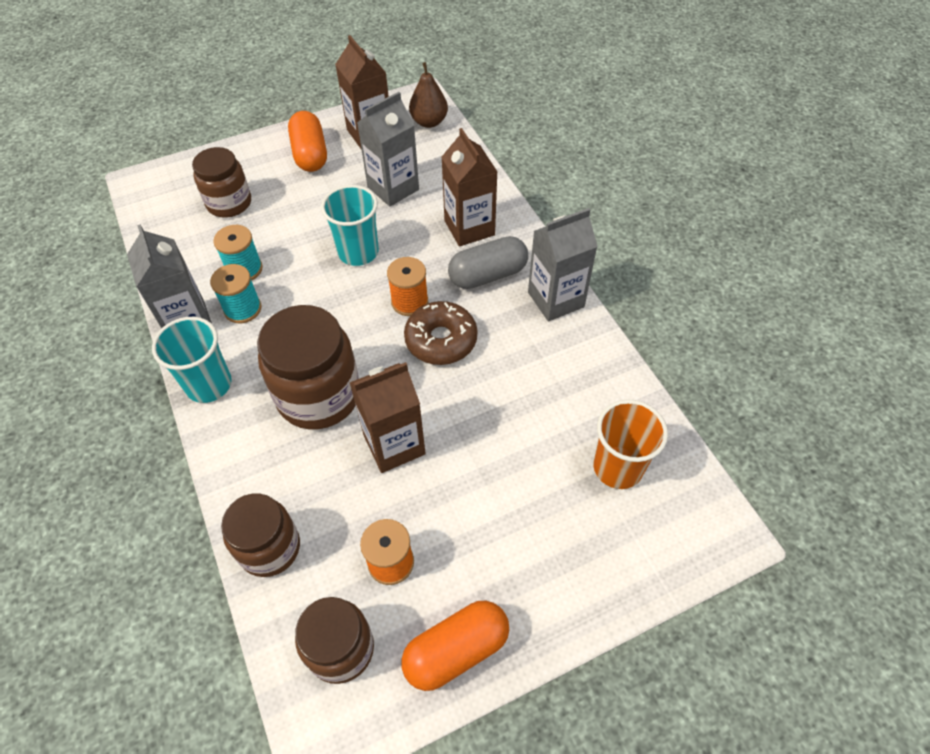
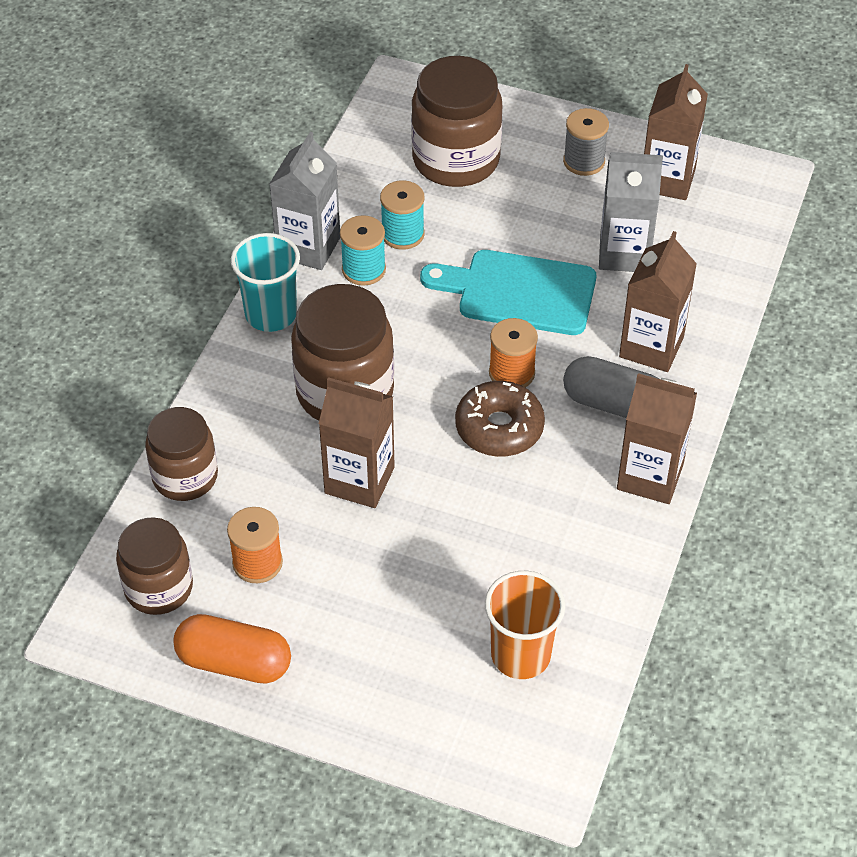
camera: 45 degrees right, 5 degrees down
brown jar [192,147,251,218] -> brown jar [411,56,502,187], size x1.54
orange capsule [288,111,327,172] -> grey spool [563,108,609,176]
turquoise cup [321,185,379,266] -> turquoise cutting board [420,250,596,335]
brown pear [409,62,448,128] -> none
grey carton [528,208,598,321] -> brown carton [617,373,697,504]

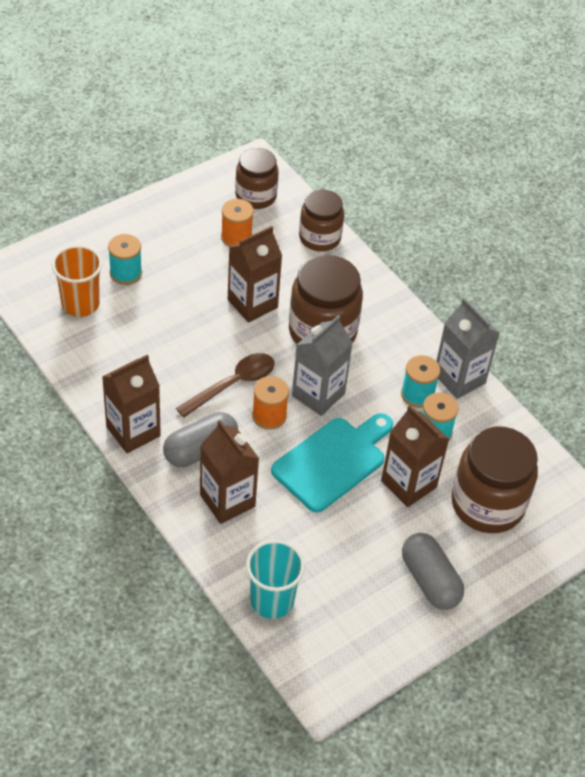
camera: 120 degrees right, 0 degrees up
orange capsule [173,614,291,684] -> none
turquoise cup [231,233,300,332] -> turquoise cup moved to [246,540,305,619]
brown donut [455,381,545,457] -> brown spoon [176,353,275,418]
grey spool [563,108,609,176] -> grey capsule [402,533,464,610]
grey carton [599,152,663,272] -> grey carton moved to [292,315,353,416]
brown carton [644,64,708,200] -> brown carton moved to [381,405,449,507]
none -> turquoise spool [108,234,142,285]

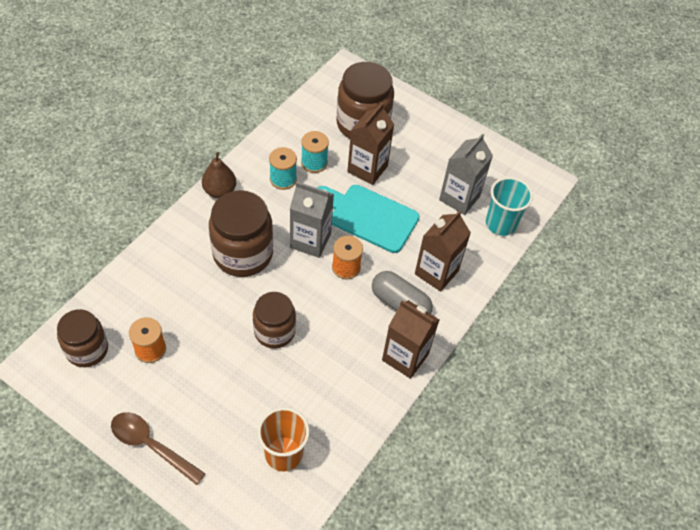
camera: 110 degrees left, 5 degrees up
turquoise spool [108,234,142,285] -> none
brown spoon [176,353,275,418] -> brown spoon moved to [111,412,205,485]
brown carton [228,226,282,322] -> none
brown jar [299,189,344,251] -> brown jar moved to [253,292,296,349]
grey capsule [402,533,464,610] -> none
grey carton [437,298,500,399] -> grey carton moved to [439,133,493,215]
none -> brown pear [202,152,236,198]

